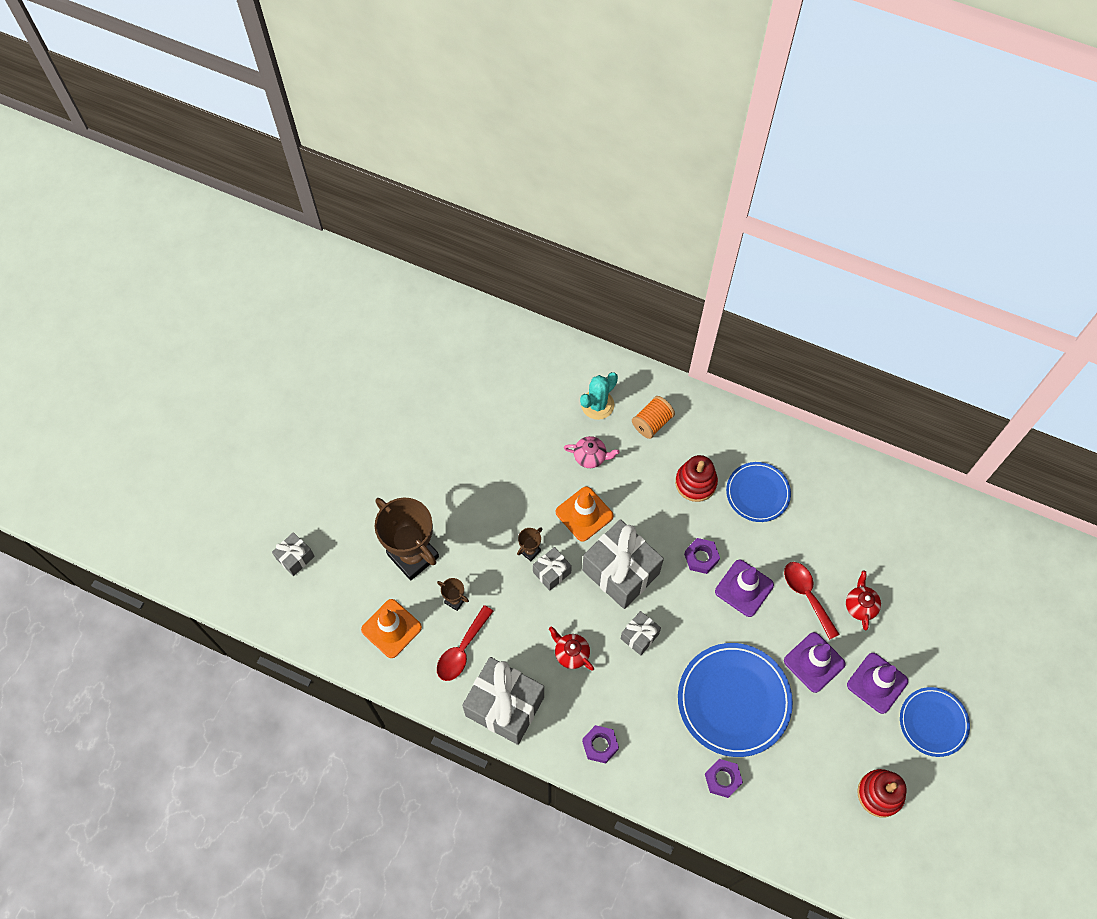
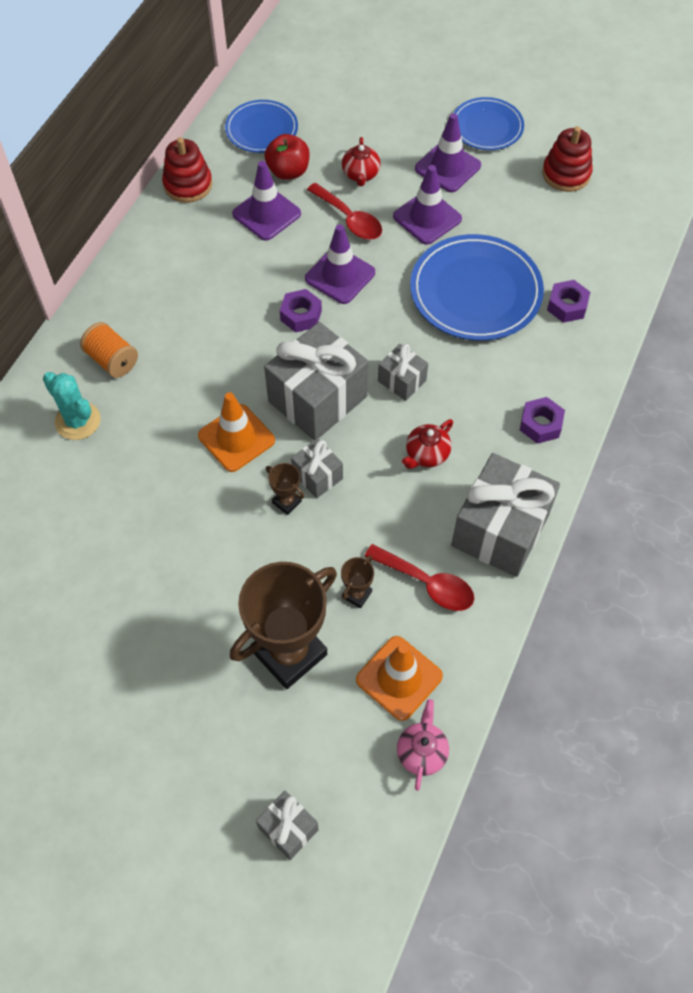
camera: 90 degrees left, 5 degrees down
pink teapot [564,436,620,468] -> pink teapot moved to [397,699,449,791]
red stacking toy [675,455,718,502] -> red stacking toy moved to [162,137,212,203]
blue plate [726,462,791,522] -> blue plate moved to [225,100,298,153]
red spoon [784,562,839,640] -> red spoon turned 105 degrees counterclockwise [307,183,382,240]
red teapot [846,571,881,630] -> red teapot turned 90 degrees counterclockwise [342,137,381,186]
none -> purple traffic cone [232,161,301,241]
none -> red apple [264,134,310,180]

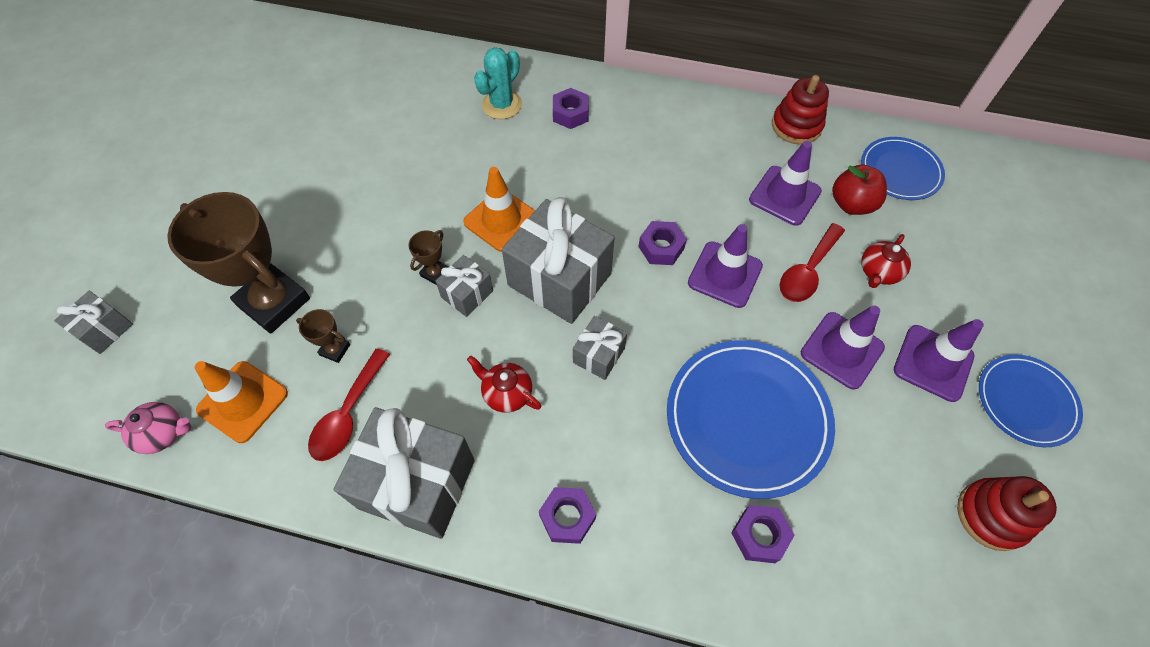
camera: 80 degrees right, 0 degrees up
orange spool [80,322,138,378] -> purple nut [553,88,589,129]
red teapot [342,137,381,186] -> red teapot turned 45 degrees counterclockwise [861,234,911,288]

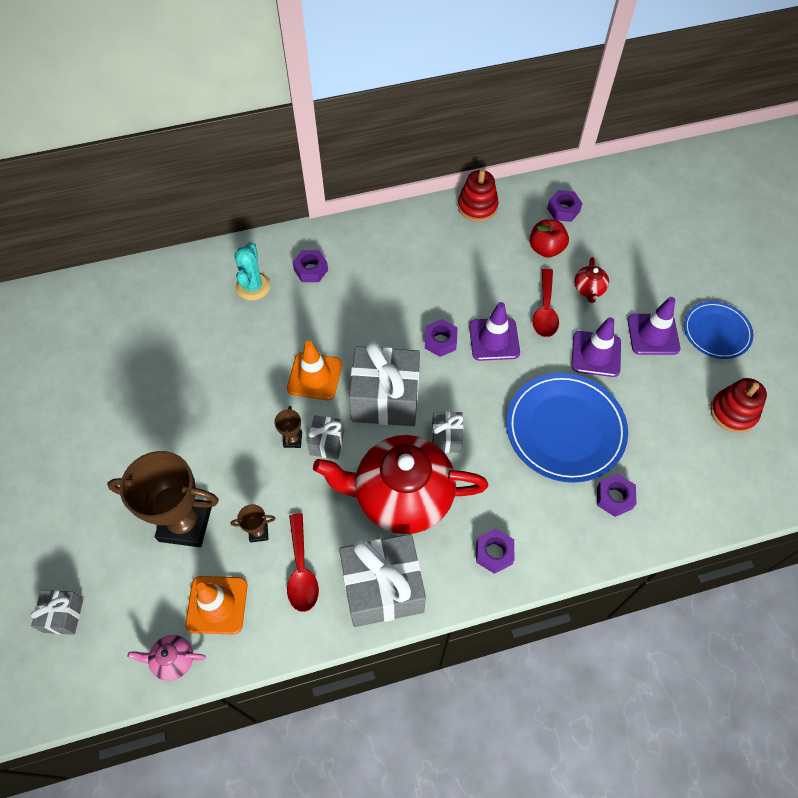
camera: 30 degrees left, 0 degrees up
pink teapot [105,402,191,454] -> pink teapot turned 150 degrees counterclockwise [127,635,206,681]
red teapot [467,356,541,413] -> red teapot [313,435,488,534], size x2.50
purple traffic cone [749,141,822,226] -> none
blue plate [861,137,945,200] -> purple nut [547,190,583,222]

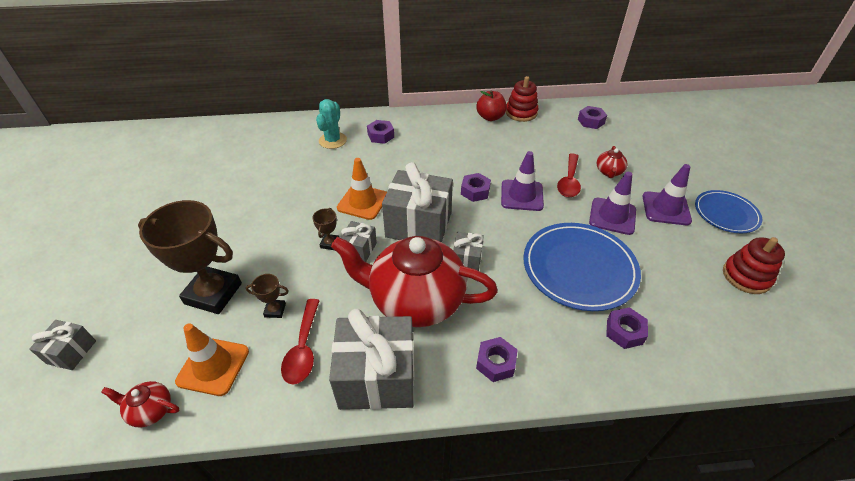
camera: 10 degrees right, 15 degrees down
pink teapot [127,635,206,681] -> red teapot [101,381,179,428]
red apple [530,219,569,258] -> red apple moved to [477,91,507,121]

